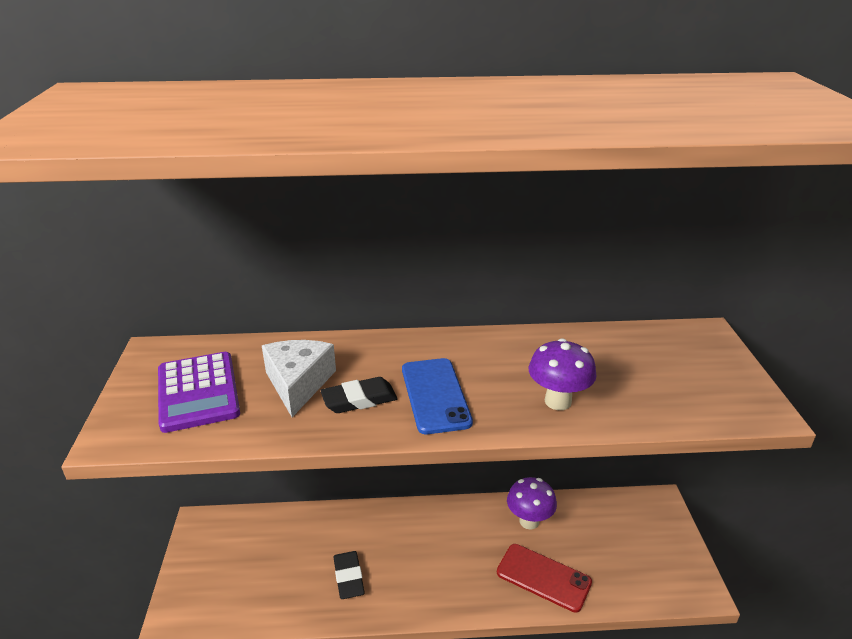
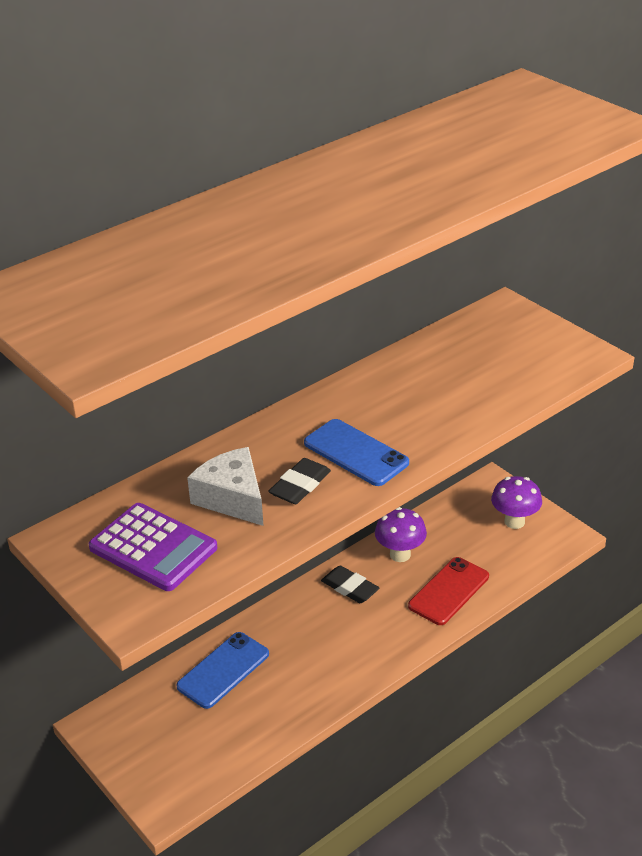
camera: 35 degrees left, 5 degrees up
black eraser [333,551,365,599] -> black eraser moved to [321,566,379,603]
red phone [497,544,592,613] -> red phone turned 45 degrees counterclockwise [408,557,489,625]
purple mushroom [529,338,597,410] -> purple mushroom moved to [491,476,542,529]
none -> blue phone [176,632,269,709]

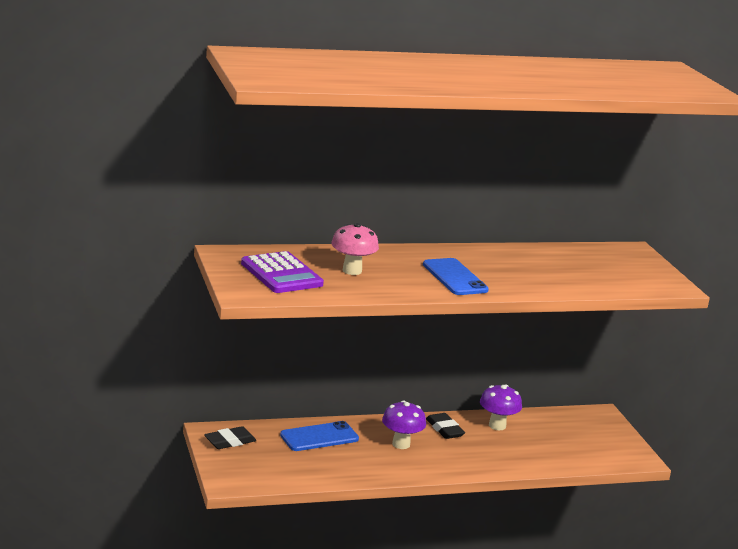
camera: 20 degrees right, 15 degrees down
white cheese [187,447,264,526] -> pink mushroom [331,223,379,275]
black eraser [268,458,331,504] -> black eraser moved to [204,426,256,449]
red phone [408,557,489,625] -> none
purple mushroom [491,476,542,529] -> purple mushroom moved to [382,400,426,449]

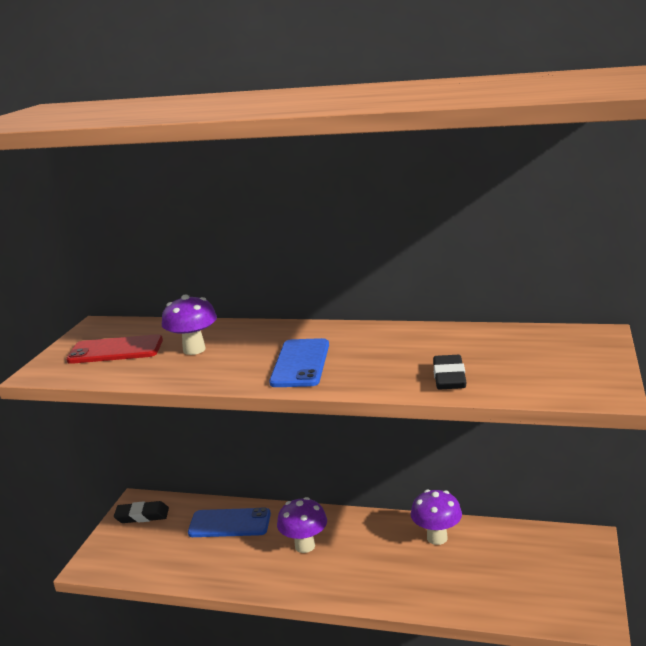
camera: 35 degrees right, 0 degrees up
purple calculator [241,251,324,293] -> red phone [66,334,163,364]
pink mushroom [331,223,379,275] -> purple mushroom [162,294,217,355]
black eraser [426,413,465,439] -> black eraser moved to [433,355,467,389]

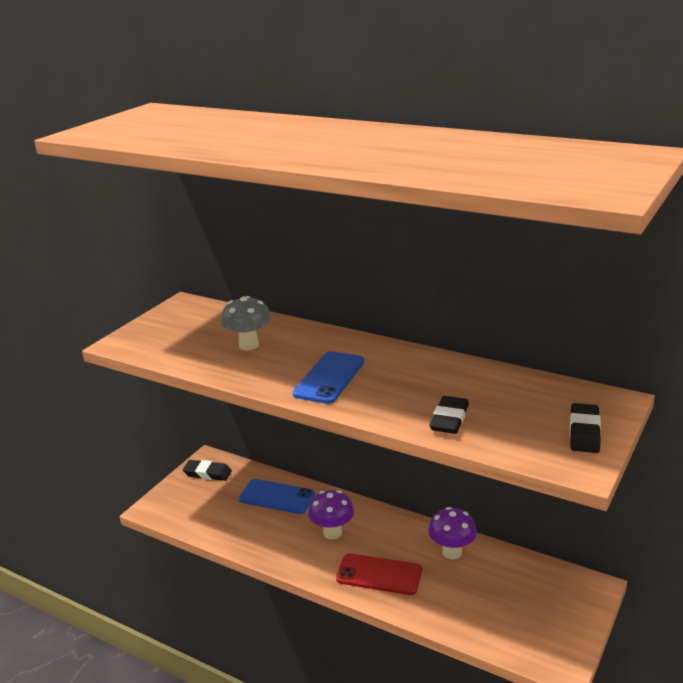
camera: 15 degrees right, 5 degrees up
red phone [66,334,163,364] -> red phone moved to [336,553,422,595]
purple mushroom [162,294,217,355] -> grey mushroom [221,296,271,350]
none -> black eraser [570,403,601,453]

